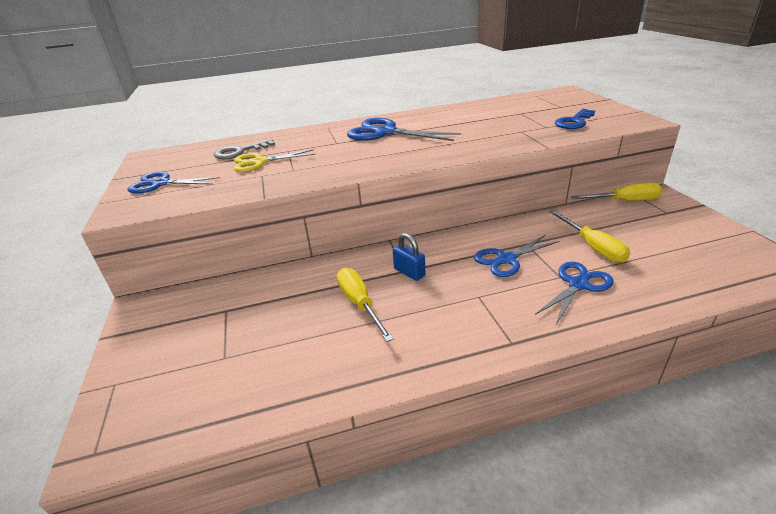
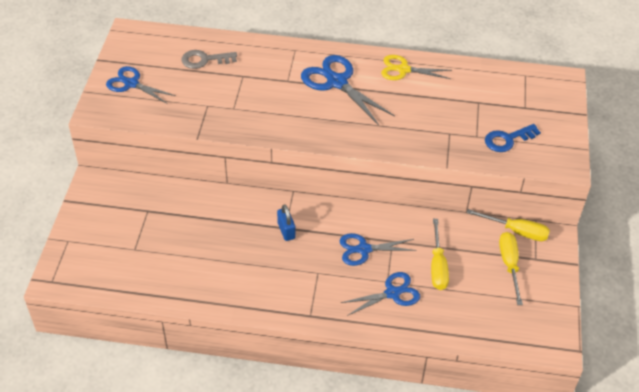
camera: 20 degrees right, 15 degrees up
yellow scissors [234,149,316,172] -> yellow scissors moved to [381,55,452,80]
yellow screwdriver [337,268,394,342] -> yellow screwdriver moved to [499,232,523,305]

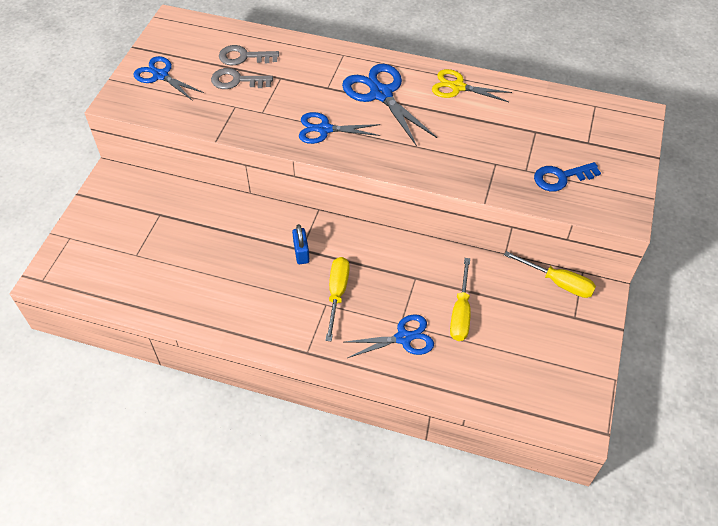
camera: 10 degrees right, 5 degrees up
blue scissors [339,233,417,266] -> blue scissors moved to [299,112,381,144]
yellow screwdriver [499,232,523,305] -> yellow screwdriver moved to [325,257,350,341]
none -> grey key [211,68,273,89]

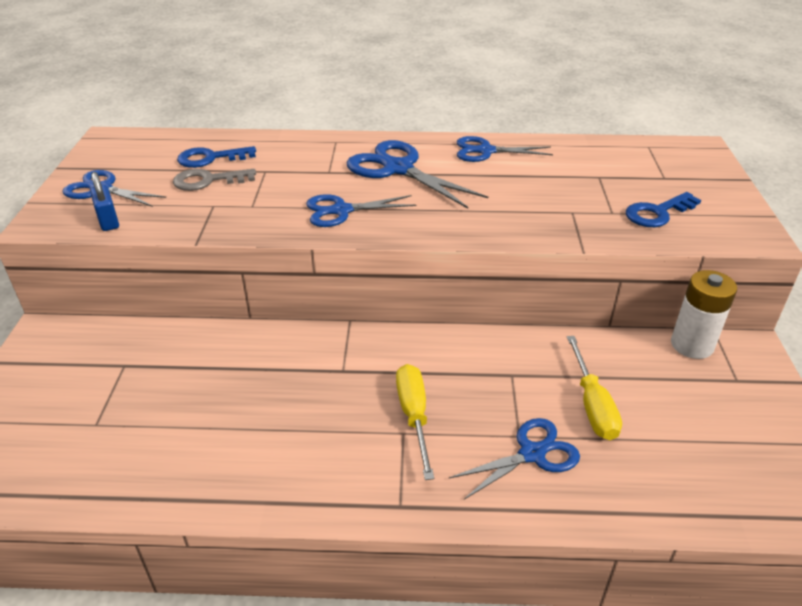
camera: 15 degrees left, 15 degrees down
grey key [219,45,279,65] -> blue key [177,146,256,168]
blue padlock [292,224,310,264] -> blue padlock moved to [90,172,119,231]
yellow scissors [432,69,512,102] -> blue scissors [457,136,553,162]
yellow screwdriver [504,251,596,298] -> white battery [671,270,737,359]

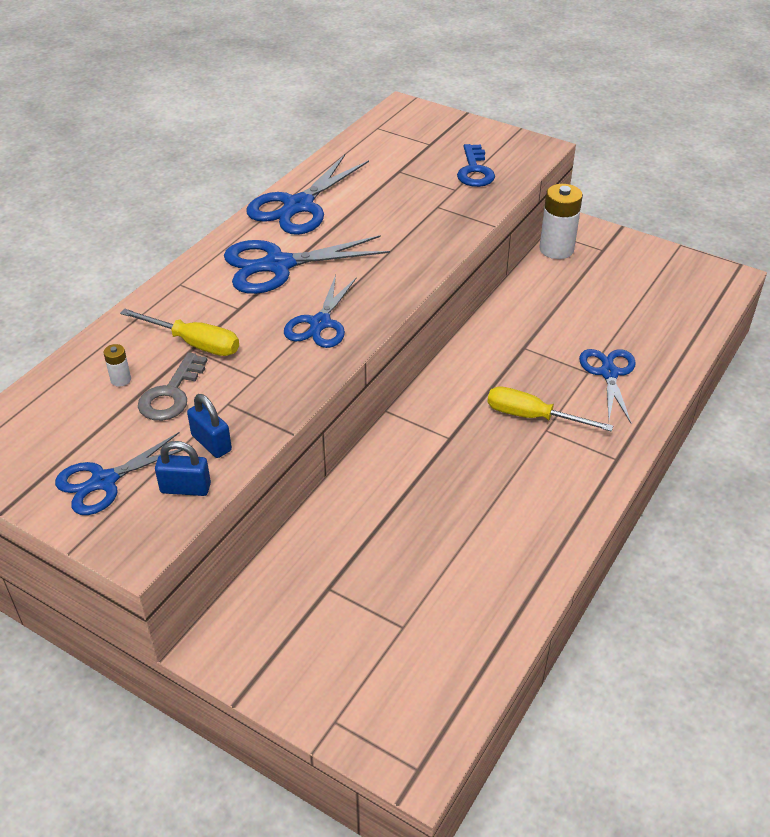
camera: 60 degrees left, 5 degrees up
blue key [177,146,256,168] -> white battery [103,344,131,387]
blue scissors [457,136,553,162] -> blue scissors [246,154,369,235], size x1.50
yellow screwdriver [567,336,622,440] -> yellow screwdriver moved to [120,308,239,356]
none -> blue padlock [187,394,232,458]

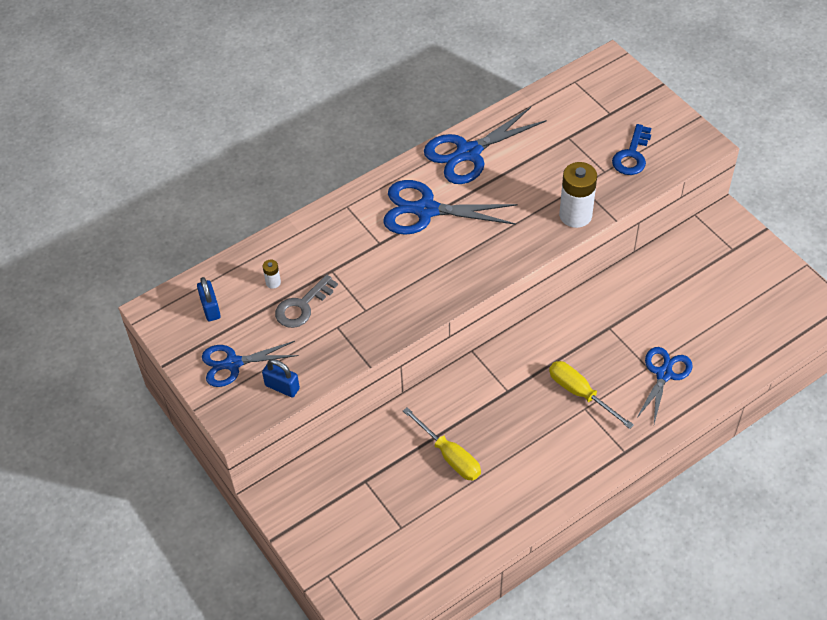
camera: 25 degrees right, 10 degrees up
yellow screwdriver [120,308,239,356] -> yellow screwdriver moved to [403,407,481,481]
blue padlock [187,394,232,458] -> blue padlock moved to [197,277,221,321]
blue scissors [284,275,357,348] -> none
white battery [539,184,583,259] -> white battery moved to [559,162,597,228]

